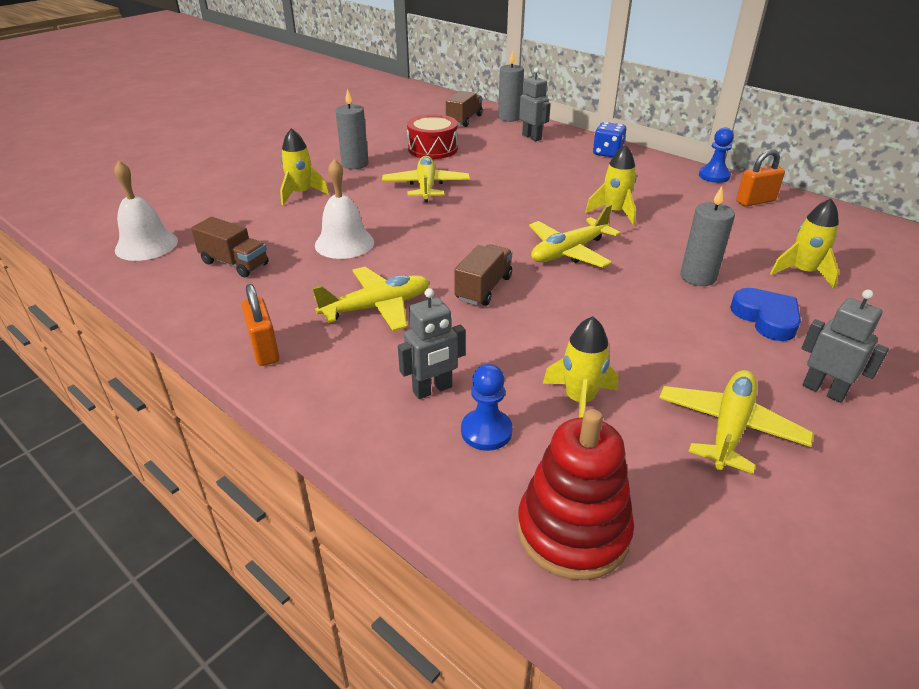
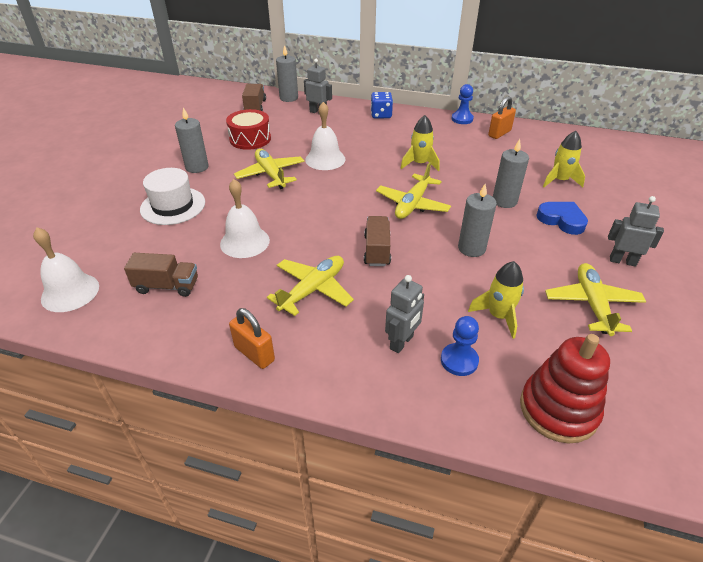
camera: 25 degrees left, 5 degrees up
yellow rocket [280,128,329,205] -> white hat [140,168,205,225]
none -> white bell [305,102,346,170]
none -> grey candle [458,184,497,257]

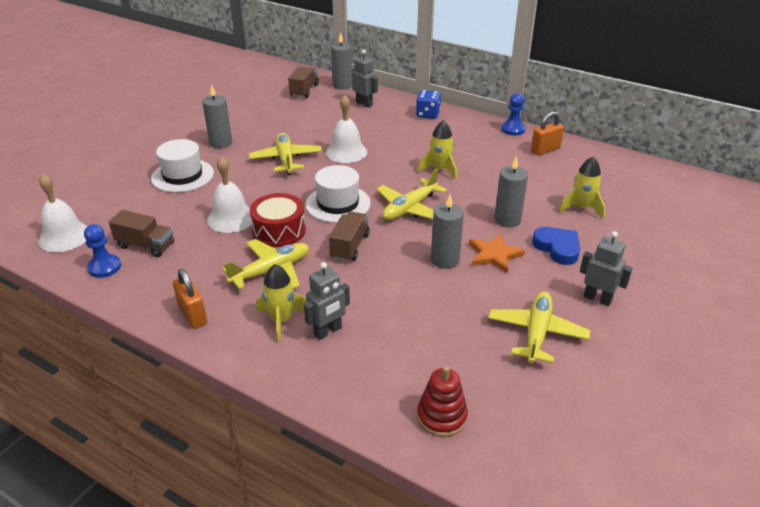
camera: 15 degrees right, 5 degrees down
red drum [226,109,271,150] -> red drum moved to [249,193,306,247]
blue pawn [441,316,479,376] -> blue pawn moved to [84,224,121,278]
yellow rocket [468,261,524,339] -> yellow rocket moved to [256,264,307,343]
red stacking toy [520,334,610,443] -> red stacking toy [417,365,468,437], size x0.67
none -> white hat [306,165,371,223]
none -> orange star [469,234,525,273]

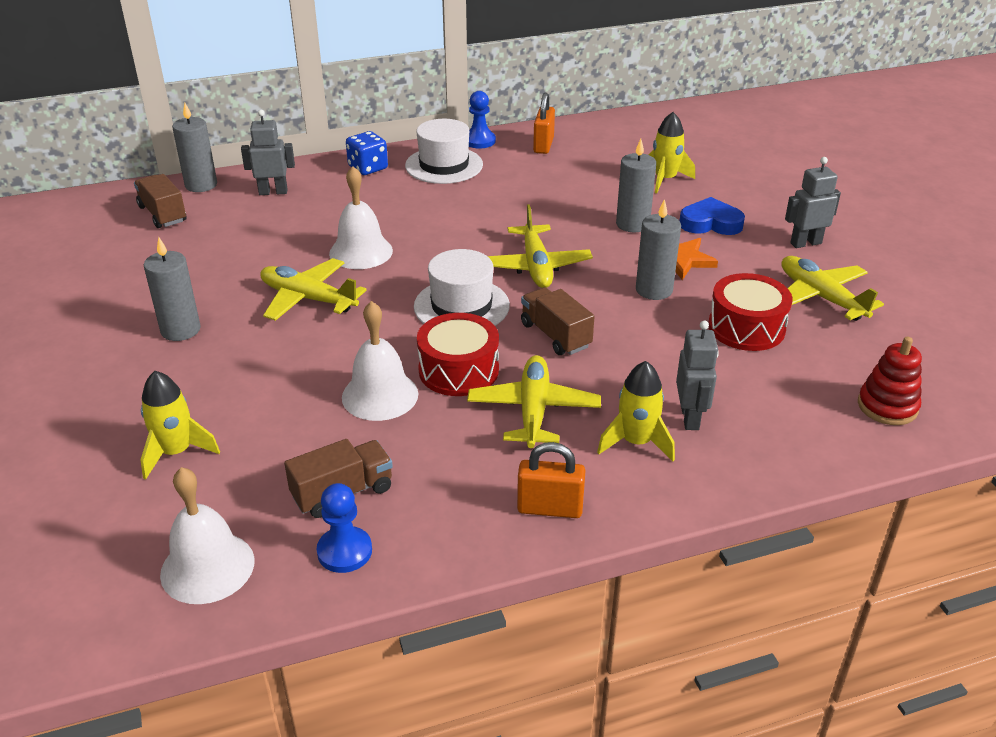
camera: 50 degrees left, 0 degrees up
white hat [151,139,214,193] -> white hat moved to [405,119,483,184]
yellow rocket [418,120,457,180] -> yellow rocket moved to [140,371,220,480]
none -> red drum [708,273,793,351]

